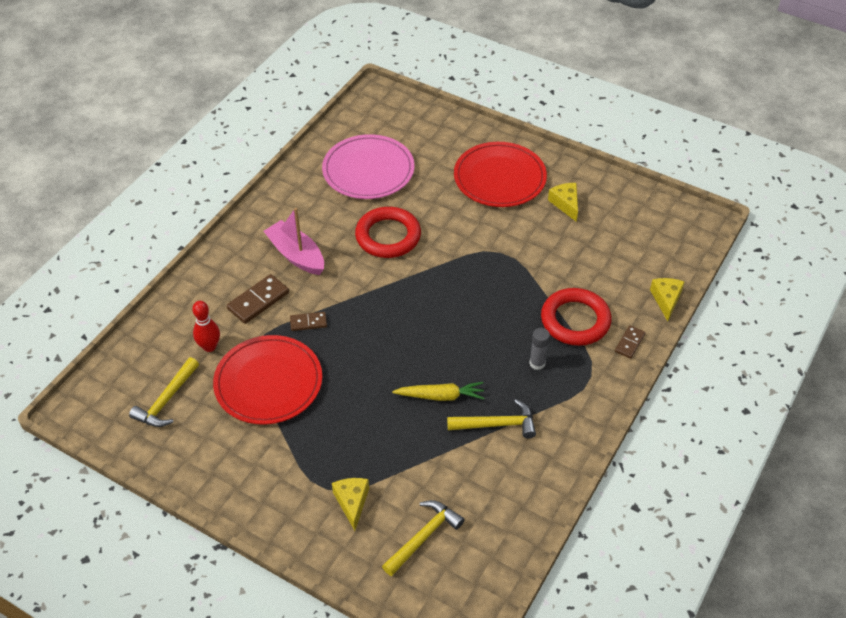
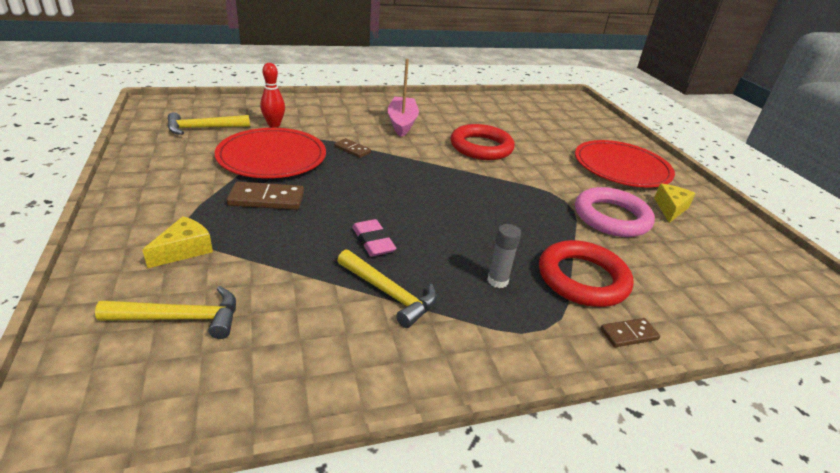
camera: 40 degrees right, 15 degrees down
brown domino [227,274,289,324] -> brown domino moved to [227,181,304,210]
pink plate [322,134,415,199] -> none
yellow carrot [392,382,484,401] -> pink eraser [352,219,397,257]
yellow cheese [650,278,685,321] -> none
none -> pink ring [575,187,655,237]

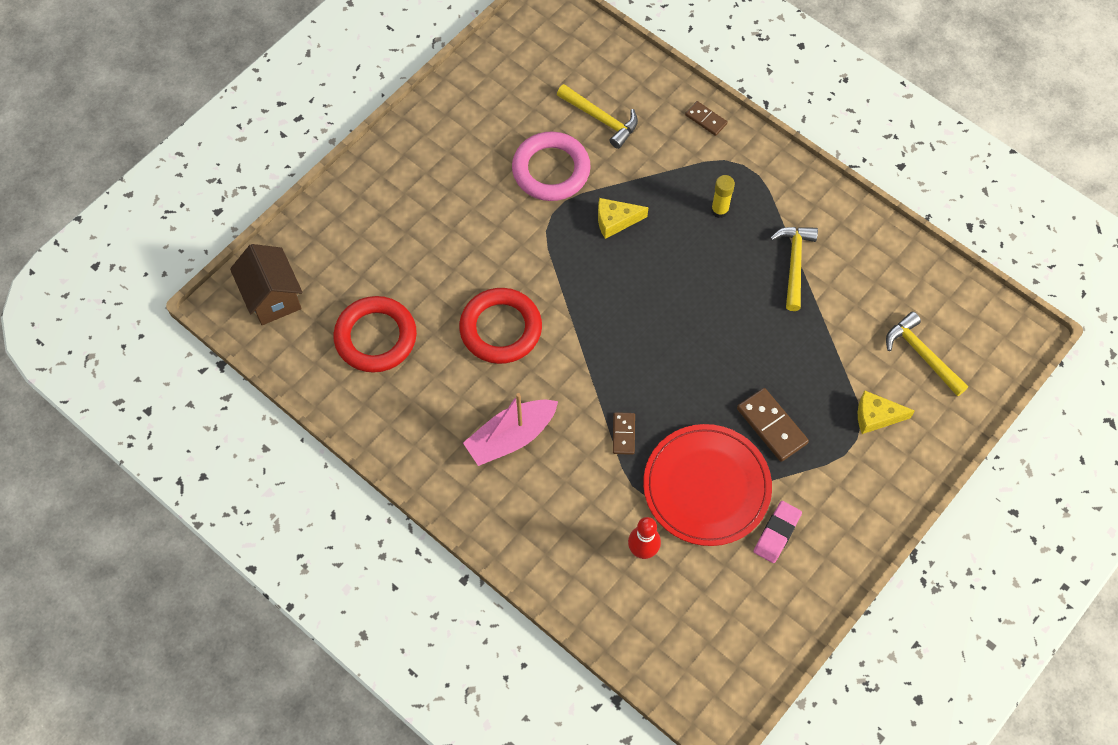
camera: 120 degrees left, 30 degrees up
yellow hammer [167,112,250,135] -> yellow hammer moved to [557,84,638,149]
pink eraser [352,219,397,257] -> pink eraser moved to [754,501,802,563]
grey glue stick [487,224,521,288] -> yellow glue stick [711,175,735,218]
red ring [539,240,634,307] -> red ring moved to [333,296,417,373]
red plate [575,140,675,188] -> none
yellow cheese [654,184,696,223] -> yellow cheese moved to [598,198,649,239]
none -> brown house [230,244,303,325]

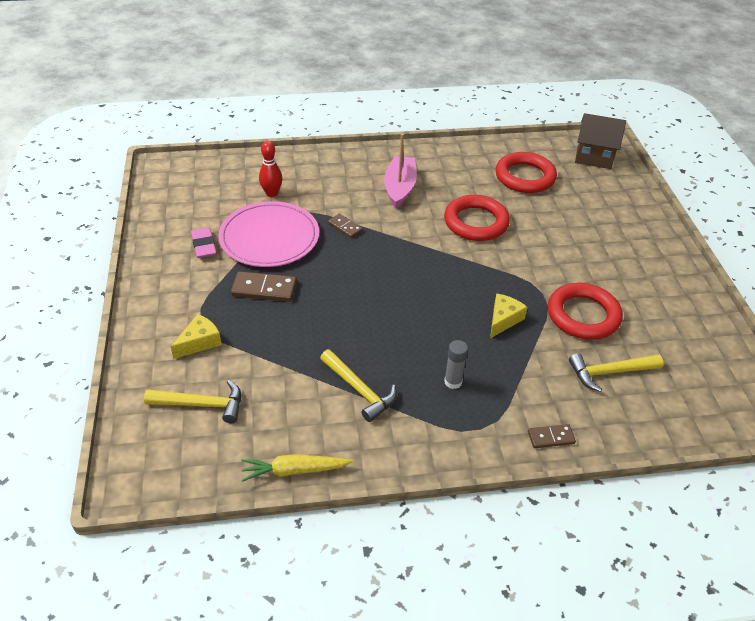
camera: 130 degrees right, 20 degrees down
pink ring [512,131,591,201] -> red ring [548,283,623,340]
red plate [643,424,772,546] -> pink plate [218,201,319,267]
yellow glue stick [711,175,735,218] -> grey glue stick [444,340,468,389]
none -> yellow carrot [241,454,353,482]

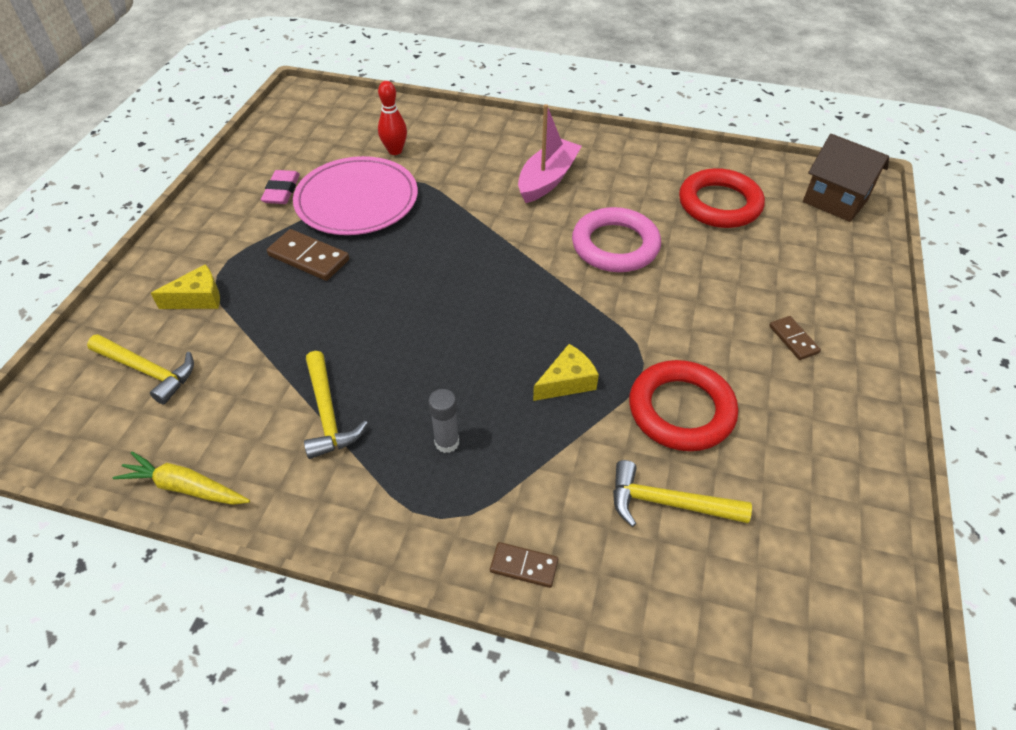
camera: 25 degrees right, 5 degrees up
brown domino [328,214,363,238] -> brown domino moved to [769,316,821,360]
red ring [444,195,510,241] -> pink ring [572,207,661,272]

